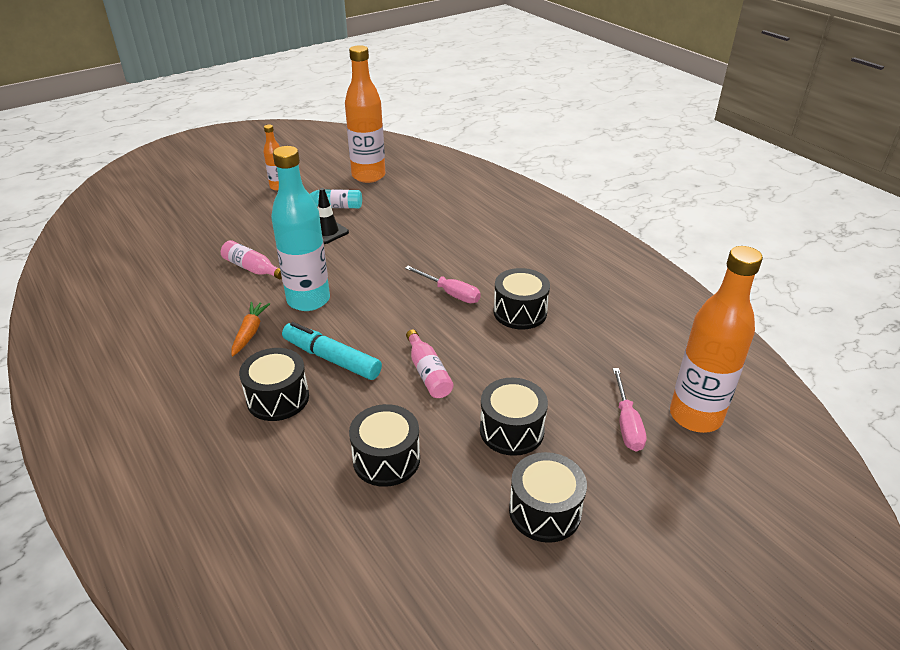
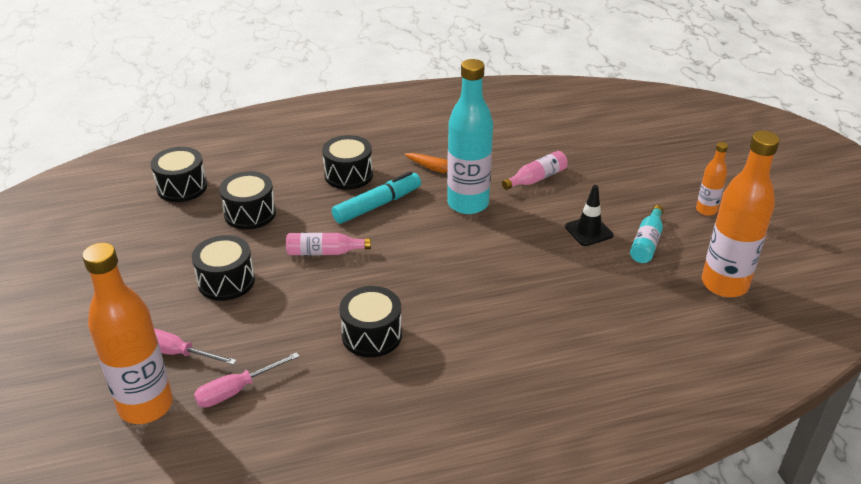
camera: 110 degrees right, 0 degrees up
pink screwdriver [405,266,481,303] -> pink screwdriver moved to [194,352,300,408]
black drum [509,452,587,543] -> black drum moved to [151,147,207,202]

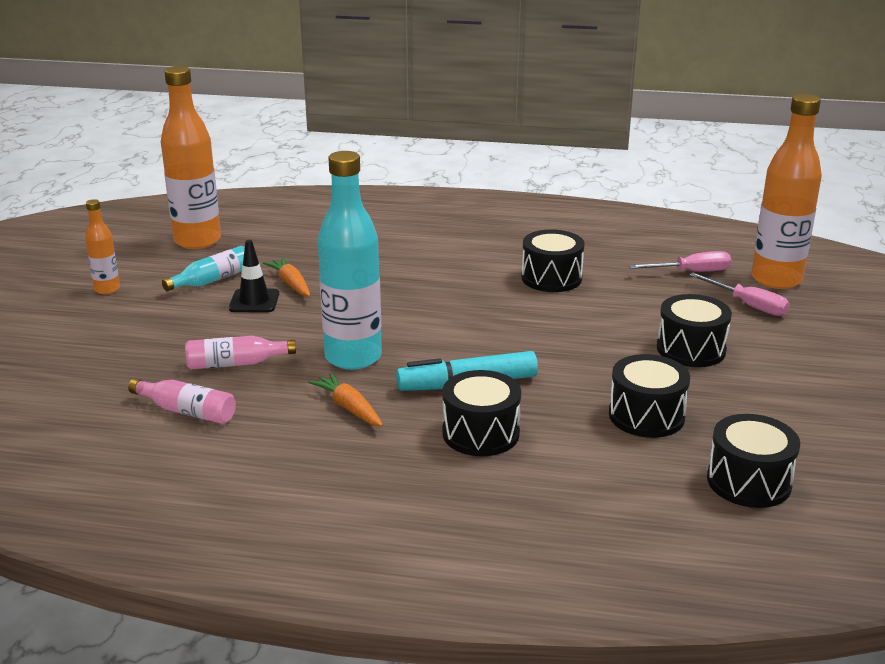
camera: 155 degrees left, 10 degrees down
pink bottle [286,233,371,255] -> pink bottle moved to [128,378,236,424]
none -> orange carrot [263,258,310,297]

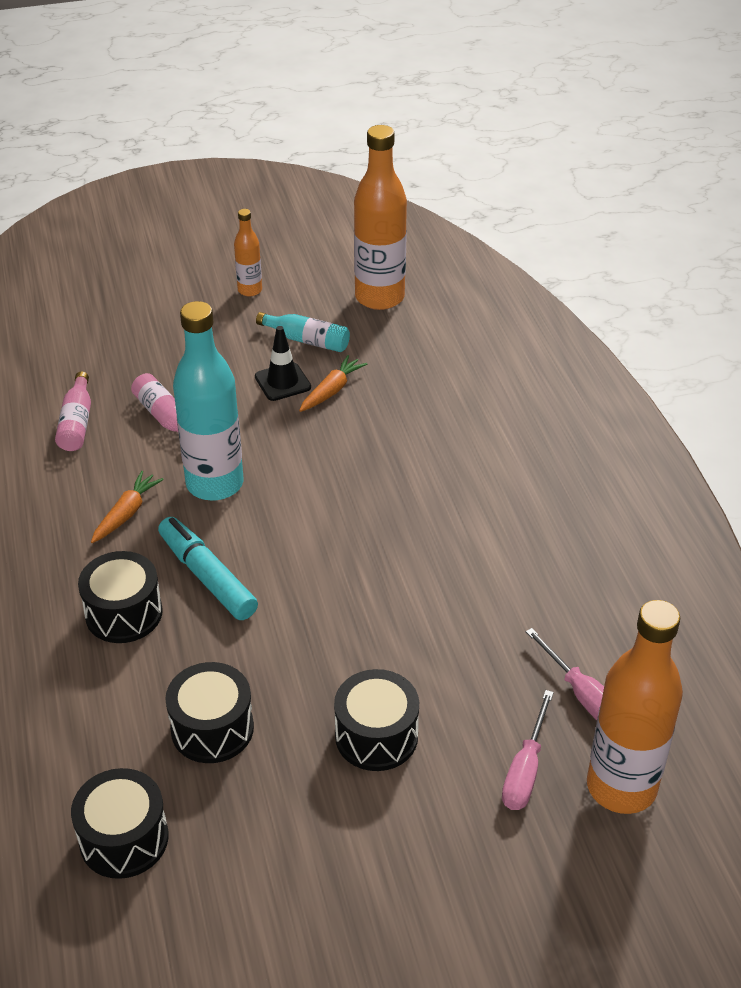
camera: 65 degrees right, 15 degrees up
black drum [521,230,585,292] -> none

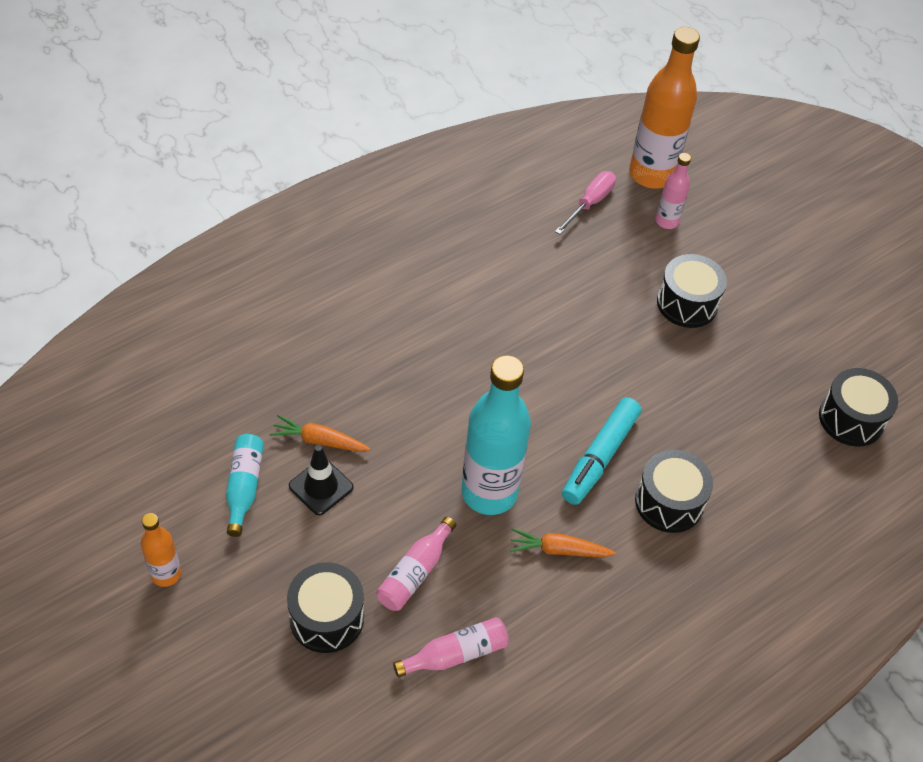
camera: 115 degrees left, 10 degrees up
black drum [165,662,254,763] -> black drum moved to [287,562,364,653]
orange bottle [354,125,407,310] -> none
pink screwdriver [502,690,554,810] -> pink bottle [656,153,691,229]

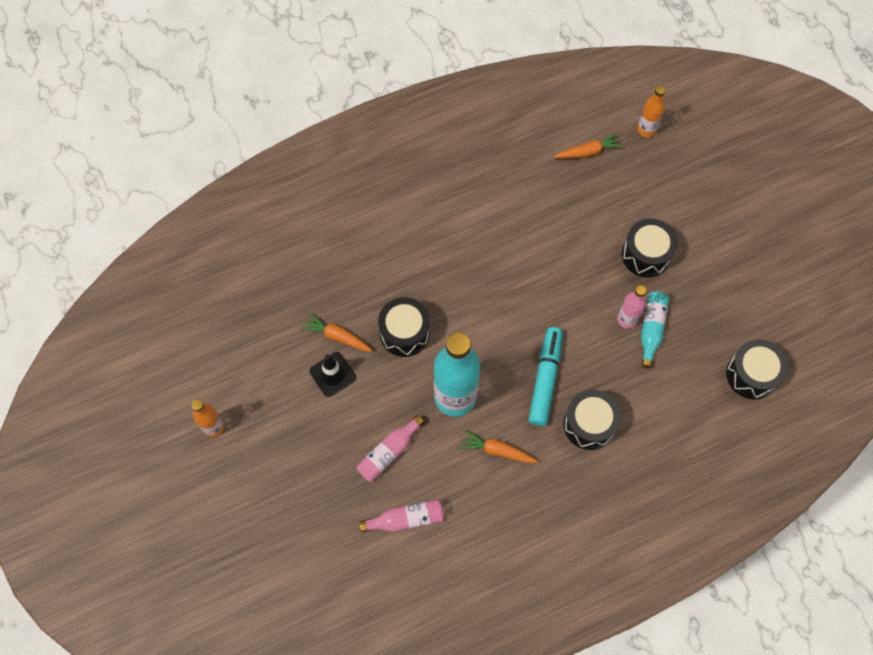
camera: 15 degrees right, 15 degrees up
turquoise bottle [226,434,264,537] -> turquoise bottle moved to [641,291,669,368]
black drum [287,562,364,653] -> black drum moved to [378,297,430,357]
pink screwdriver [555,171,616,234] -> orange carrot [554,132,624,159]
turquoise marker [562,397,641,505] -> turquoise marker turned 150 degrees clockwise [529,327,563,426]
orange bottle [629,27,700,189] -> orange bottle [637,85,666,137], size x0.50
pink bottle [656,153,691,229] -> pink bottle moved to [617,285,647,329]

